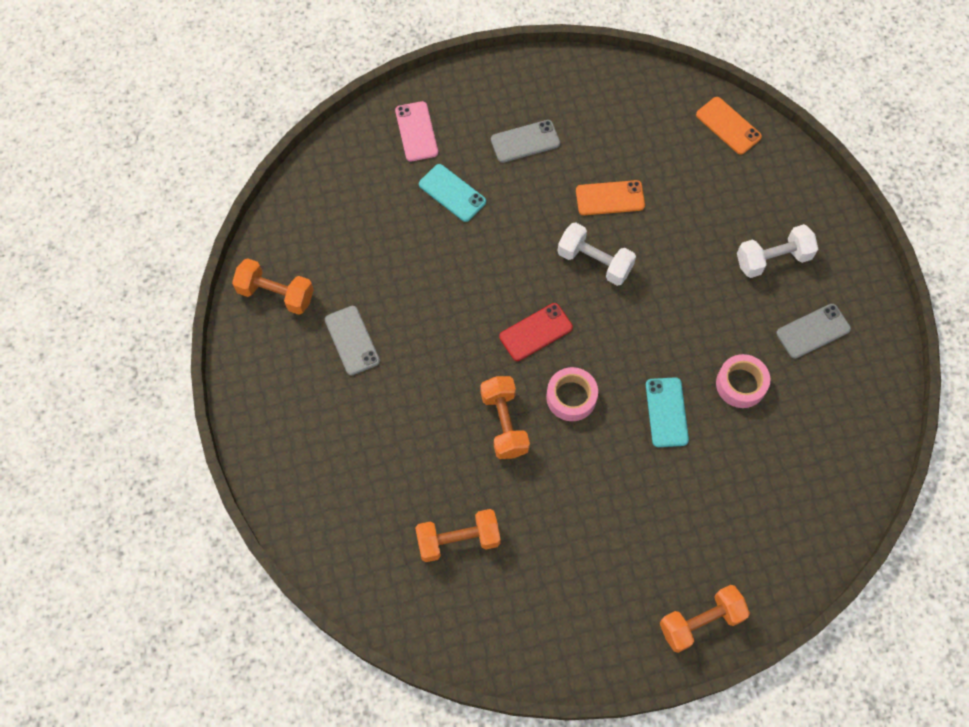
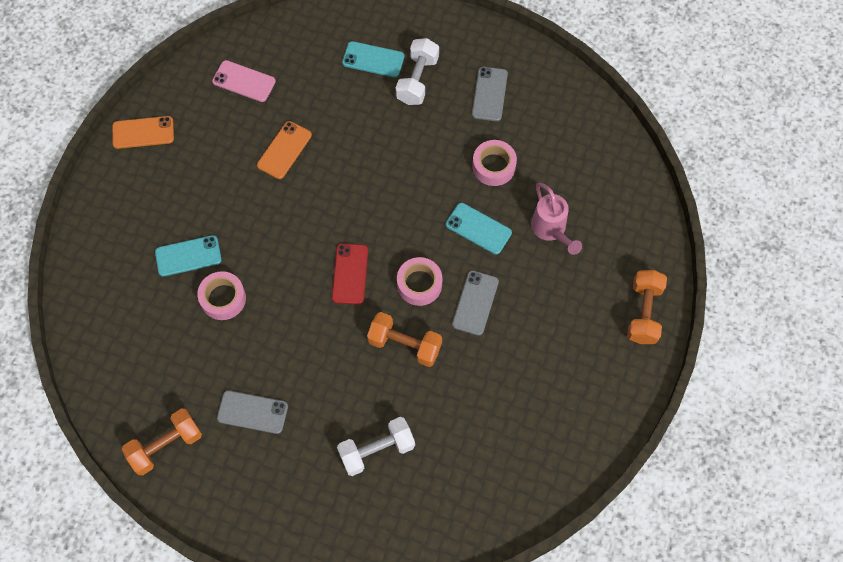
camera: 55 degrees left, 0 degrees up
pink phone [395,101,438,161] -> pink phone moved to [212,60,276,102]
orange dumbbell [415,509,501,562] -> none
grey phone [491,120,560,163] -> grey phone moved to [452,270,499,335]
white dumbbell [558,222,636,286] -> white dumbbell moved to [337,417,415,476]
orange phone [696,97,762,155] -> orange phone moved to [112,116,174,149]
none -> pink tape [197,271,246,320]
none -> turquoise phone [342,41,404,77]
none -> pink watering can [531,183,582,255]

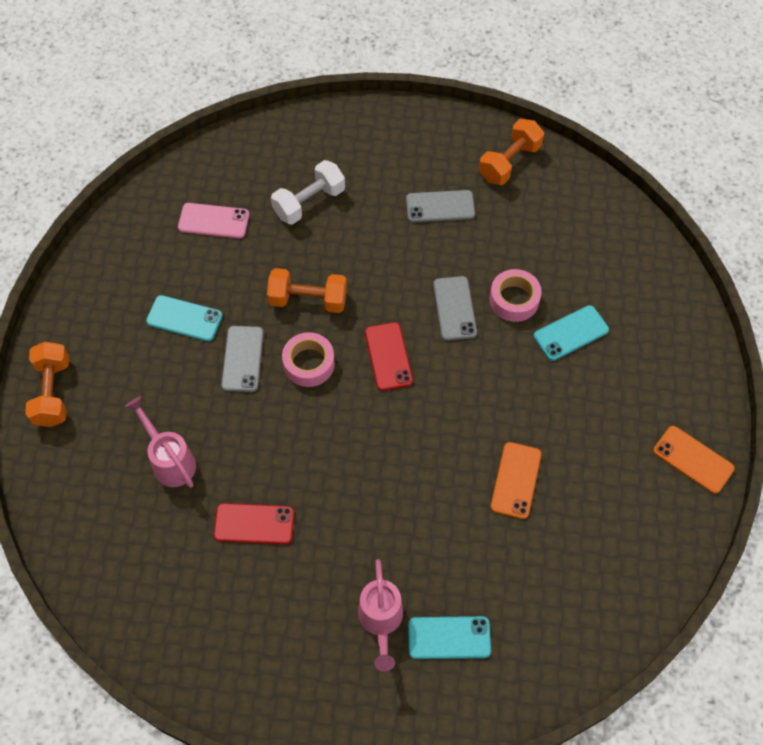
camera: 165 degrees right, 5 degrees down
orange phone [112,116,174,149] -> orange phone turned 60 degrees clockwise [653,426,734,494]
pink phone [212,60,276,102] -> pink phone moved to [178,203,249,238]
white dumbbell [396,38,439,105] -> pink watering can [358,559,403,672]
turquoise phone [446,203,512,254] -> turquoise phone moved to [146,295,223,342]
grey phone [472,67,508,121] -> grey phone moved to [433,276,477,341]
pink tape [472,140,517,186] -> red phone [214,503,294,544]

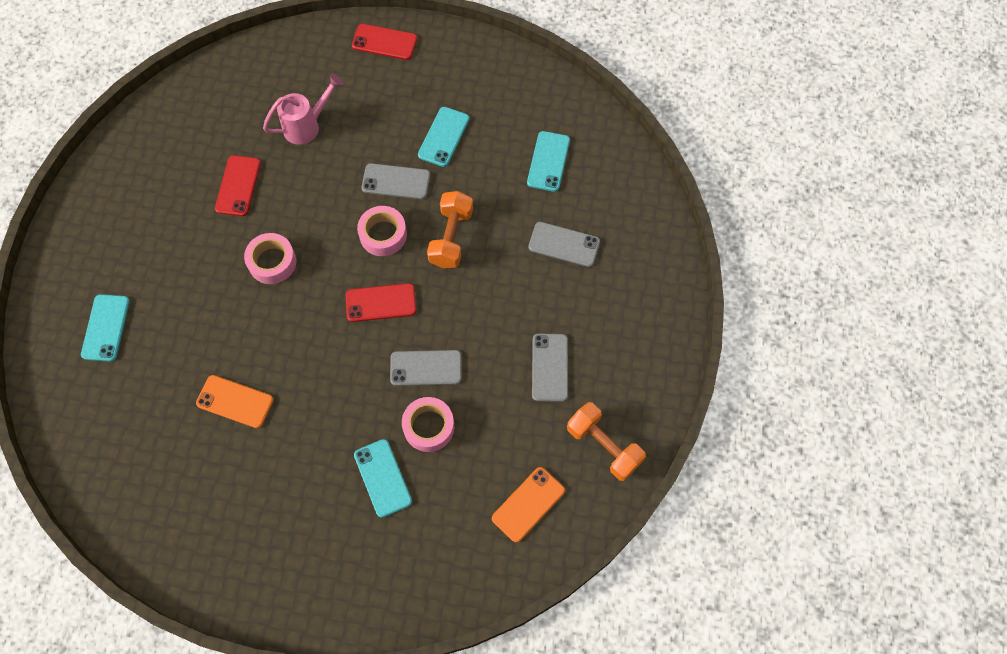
camera: 95 degrees right, 5 degrees up
orange dumbbell [25,342,69,427] -> red phone [352,24,417,60]
pink phone [178,203,249,238] -> turquoise phone [527,131,570,192]
white dumbbell [271,160,345,225] -> grey phone [529,222,600,267]
pink watering can [358,559,403,672] -> none
orange phone [653,426,734,494] -> orange phone moved to [492,467,565,542]
none -> pink tape [244,233,296,284]

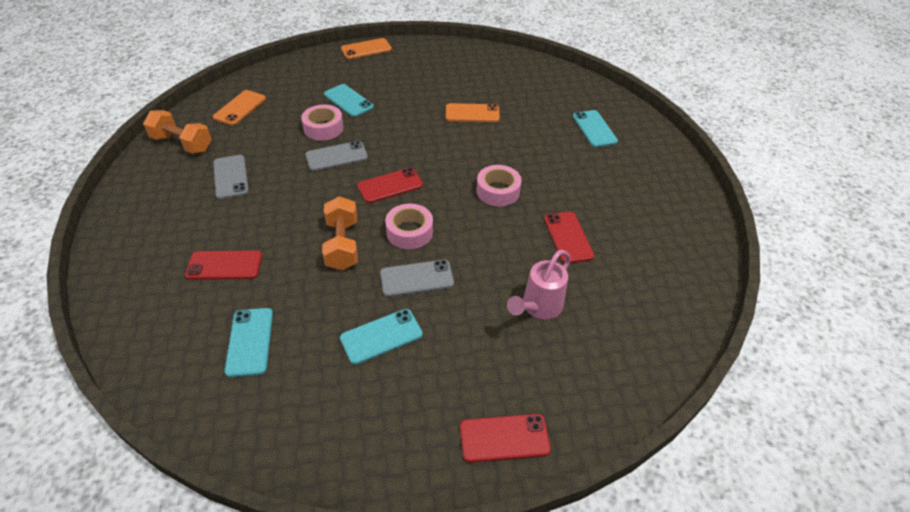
camera: 160 degrees right, 20 degrees down
turquoise phone [418,107,469,167] -> turquoise phone turned 60 degrees clockwise [340,309,423,365]
grey phone [529,222,600,267] -> red phone [185,251,262,280]
none -> orange phone [341,38,392,59]

